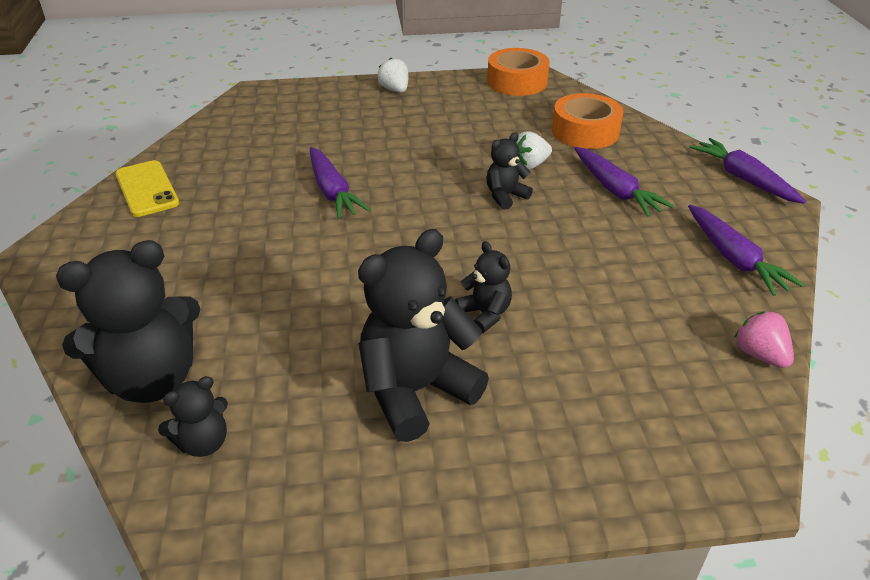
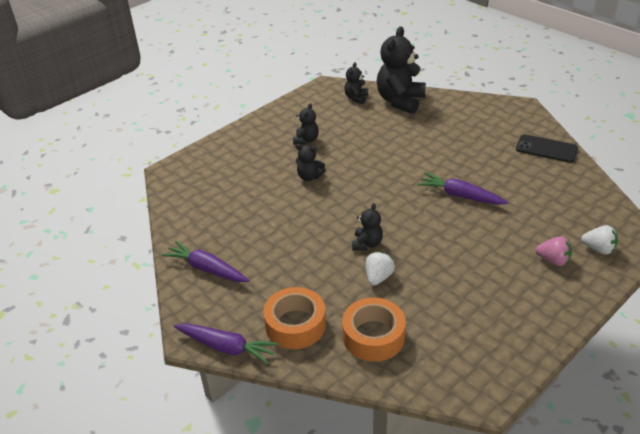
camera: 145 degrees right, 0 degrees up
yellow phone [115,160,179,217] -> black phone [516,134,578,163]
black teddy bear [358,229,489,442] -> black teddy bear [293,103,319,145], size x0.50
white strawberry [377,58,408,93] -> white strawberry moved to [581,225,618,255]
orange tape [487,48,550,96] -> orange tape moved to [263,287,326,349]
purple carrot [574,147,674,217] -> none
pink strawberry [734,312,794,368] -> pink strawberry moved to [536,236,572,266]

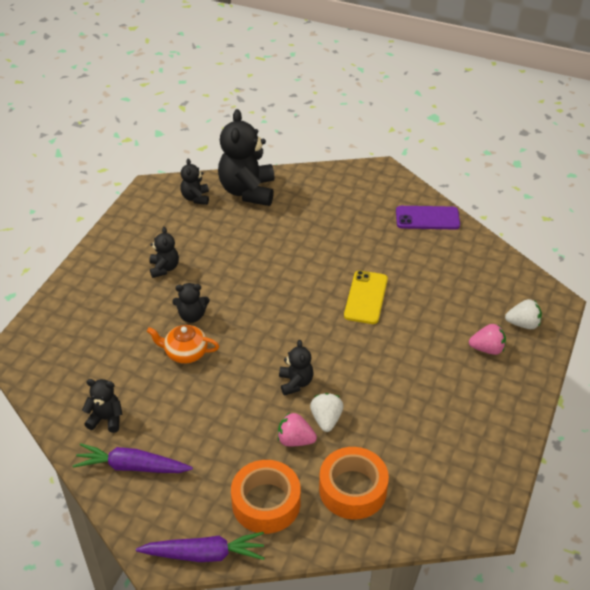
camera: 25 degrees left, 5 degrees up
purple carrot [418,173,509,205] -> yellow phone [344,271,388,324]
black phone [516,134,578,163] -> purple phone [396,206,460,229]
none -> black teddy bear [82,379,123,433]
none -> orange teapot [147,325,219,364]
none -> pink strawberry [278,413,317,446]

